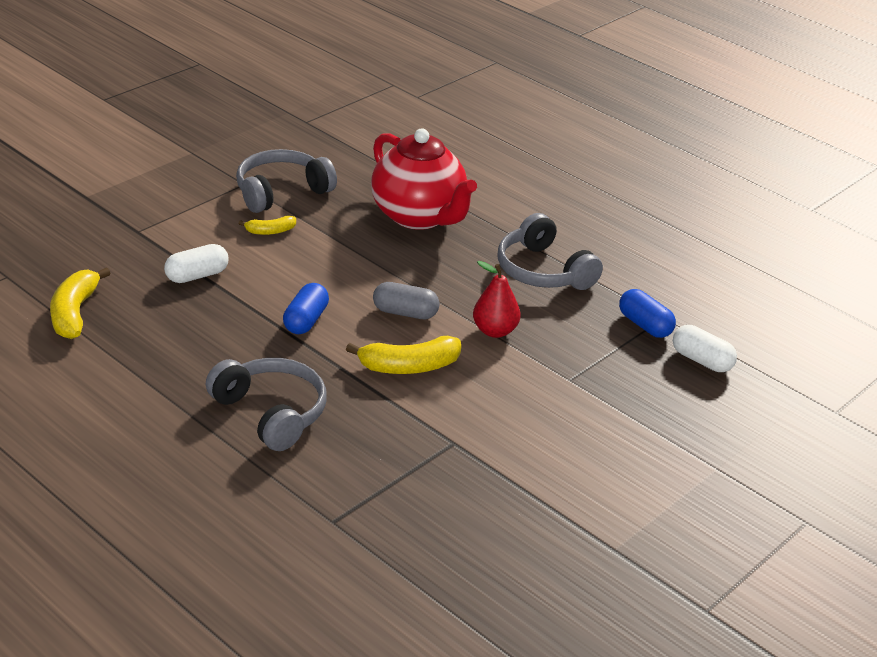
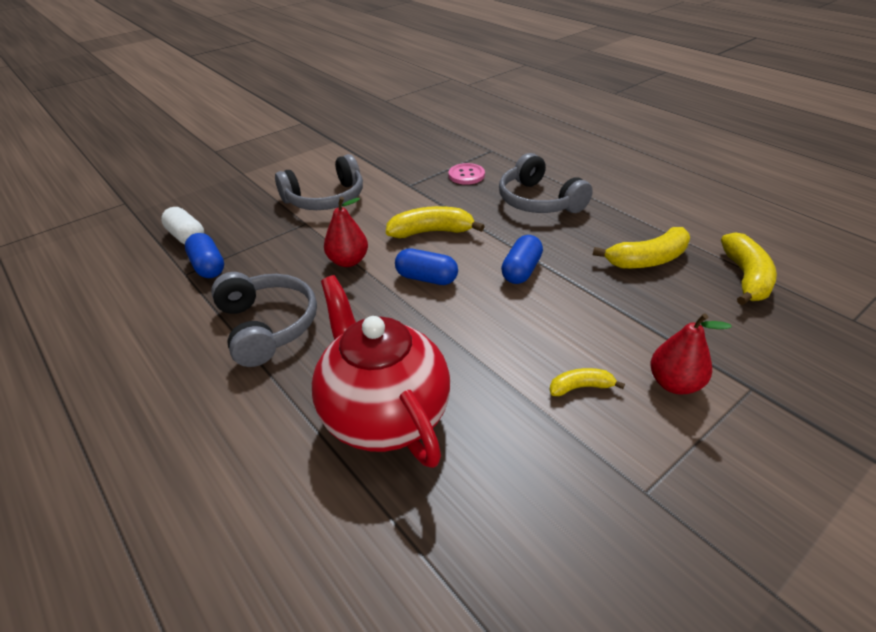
camera: 170 degrees left, 5 degrees up
white capsule [164,244,229,283] -> none
grey headphones [236,149,337,213] -> grey headphones moved to [275,154,363,210]
grey capsule [373,282,440,319] -> blue capsule [395,248,458,285]
none -> pink button [449,163,485,185]
none -> yellow banana [593,227,690,269]
none -> red pear [650,313,732,395]

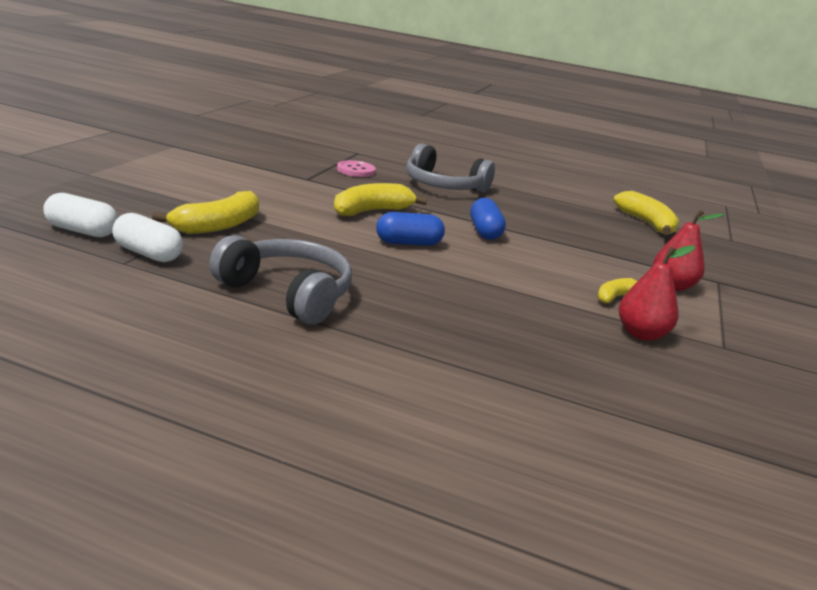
camera: 35 degrees left, 15 degrees down
blue capsule [185,233,224,278] -> white capsule [112,213,183,262]
grey headphones [275,154,363,210] -> none
red teapot [312,275,450,468] -> none
red pear [324,197,368,267] -> red pear moved to [619,245,695,341]
yellow banana [593,227,690,269] -> yellow banana moved to [152,191,259,234]

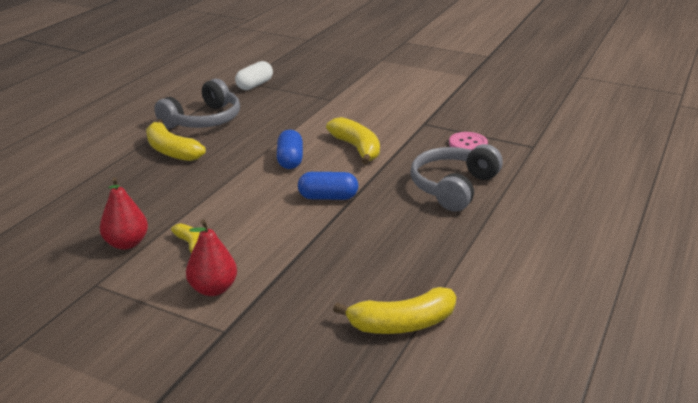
camera: 100 degrees right, 5 degrees up
white capsule [43,193,118,237] -> none
yellow banana [152,191,259,234] -> yellow banana moved to [146,119,206,161]

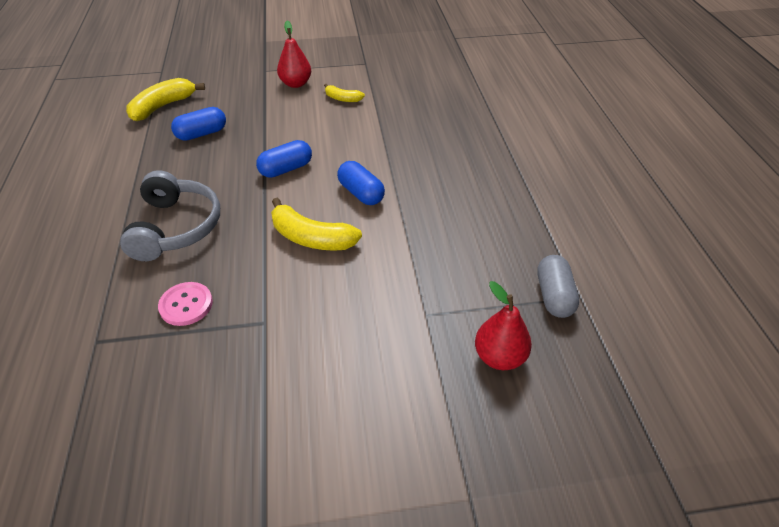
camera: 145 degrees right, 15 degrees up
red pear [100,177,148,250] -> red pear moved to [475,281,532,370]
yellow banana [146,119,206,161] -> none
grey headphones [154,79,240,129] -> none
white capsule [235,61,273,90] -> grey capsule [537,255,579,318]
none -> blue capsule [171,107,226,141]

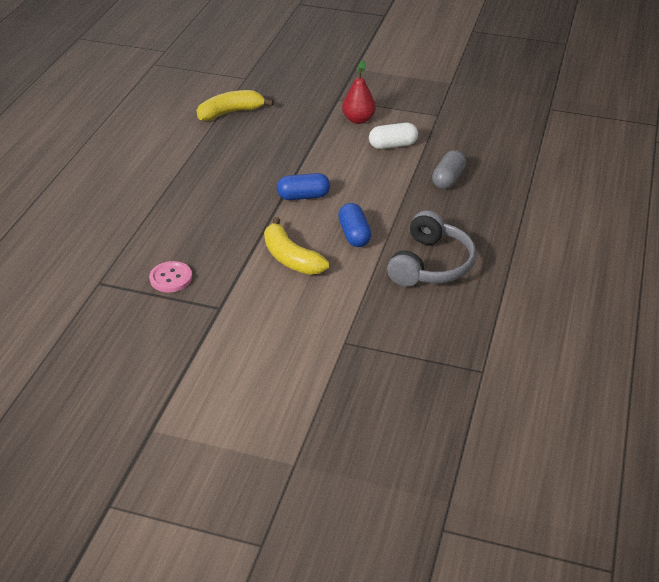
camera: 25 degrees right, 5 degrees down
grey headphones [120,170,220,261] -> grey headphones moved to [387,210,476,287]
blue capsule [171,107,226,141] -> none
yellow banana [324,84,365,102] -> white capsule [369,123,418,149]
red pear [475,281,532,370] -> none
grey capsule [537,255,579,318] -> grey capsule moved to [432,150,466,189]

